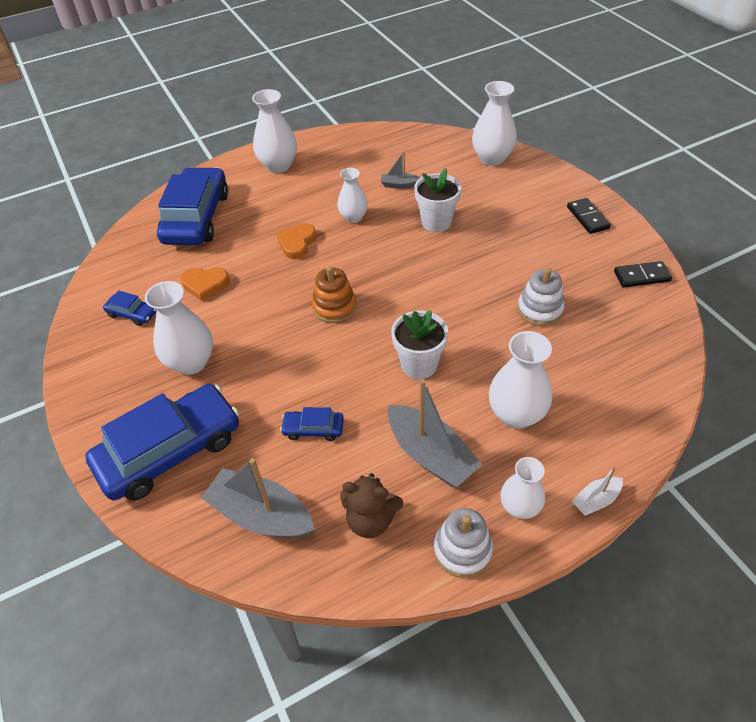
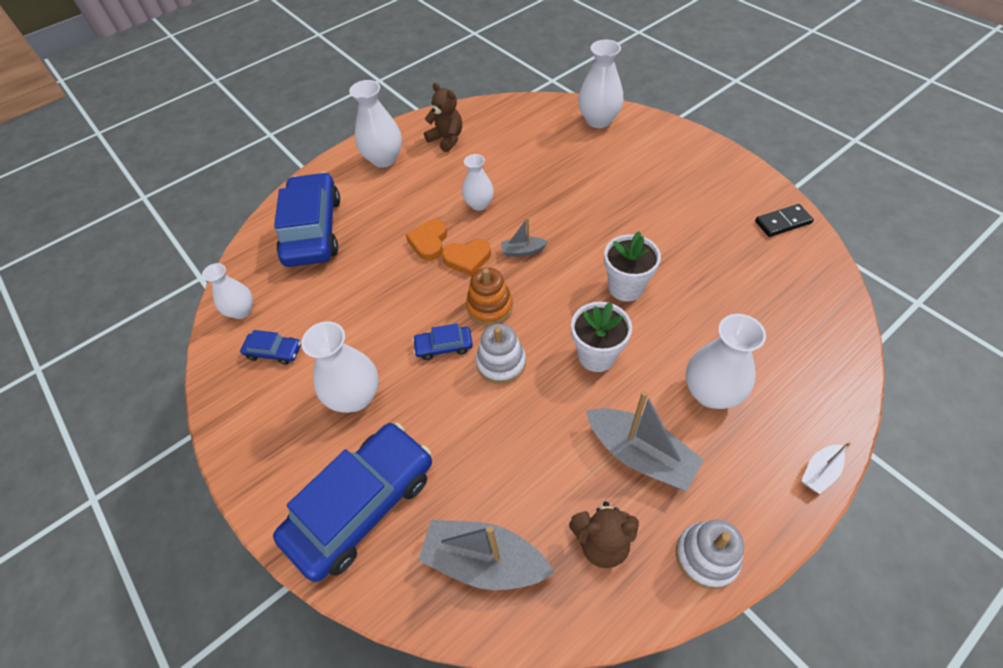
camera: 10 degrees left, 5 degrees up
orange heart [181,267,230,301] -> orange heart moved to [442,239,491,276]
blue car [280,407,344,441] -> blue car moved to [413,323,473,360]
grey boat [381,151,420,189] -> grey boat moved to [501,217,548,257]
white flower pot [414,168,461,232] -> white flower pot moved to [604,231,661,302]
white vase [500,457,545,519] -> white vase moved to [202,263,253,319]
white stacking toy [517,268,564,326] -> white stacking toy moved to [476,324,526,384]
black domino [567,198,611,234] -> none
none -> brown teddy bear [424,83,462,152]

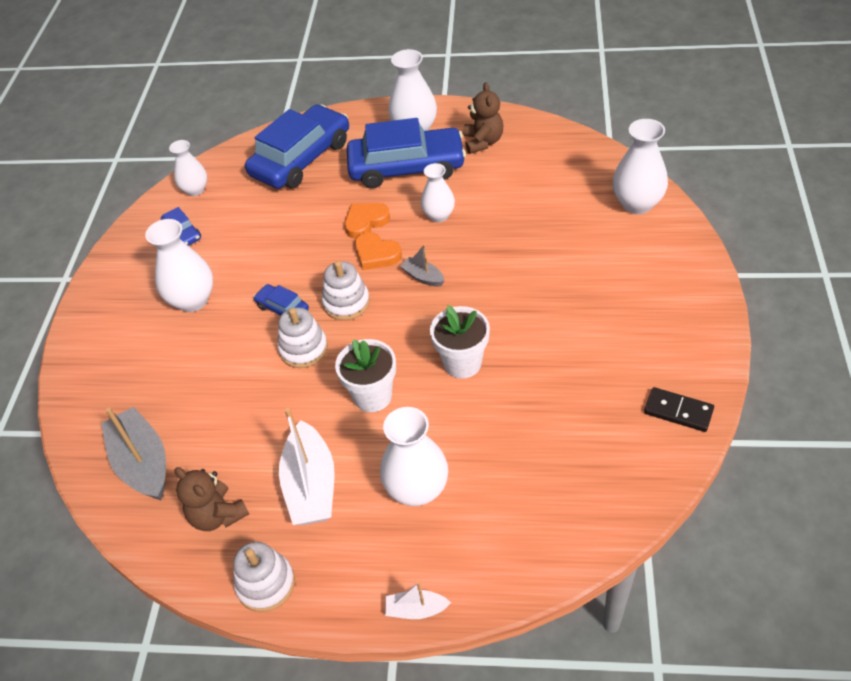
camera: 45 degrees right, 5 degrees down
blue car [273,423,432,582] -> blue car moved to [347,118,466,188]
orange stacking toy [466,267,513,325] -> white stacking toy [322,261,370,320]
grey boat [586,391,704,491] -> white boat [279,408,335,525]

